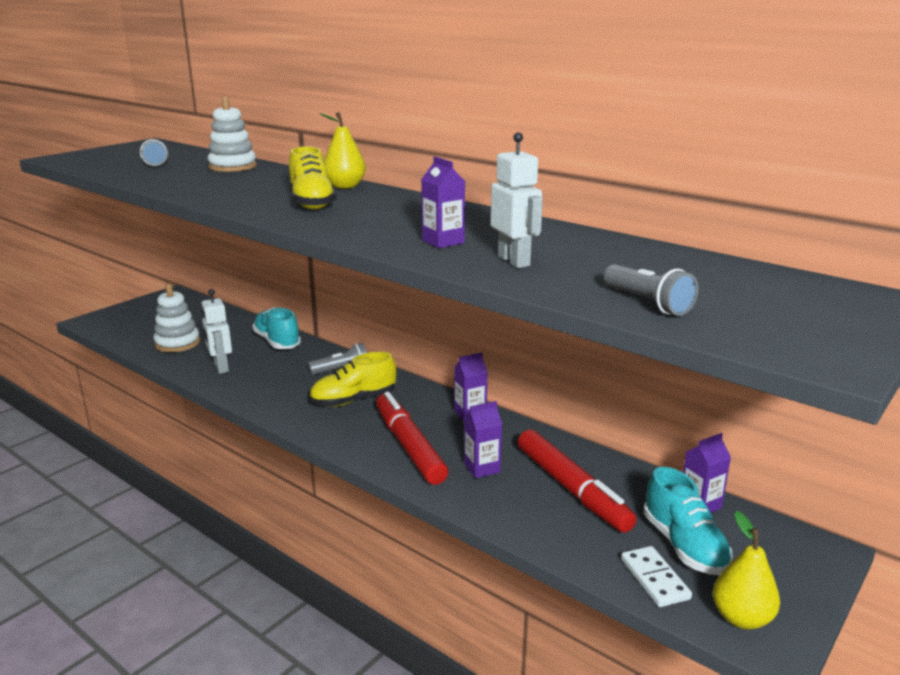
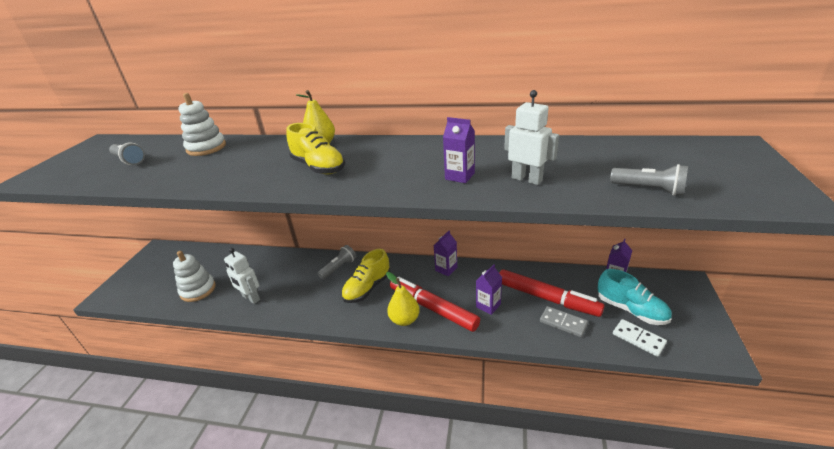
camera: 25 degrees left, 10 degrees up
turquoise shoe [252,307,301,349] -> none
yellow pear [713,511,780,629] -> yellow pear moved to [386,272,420,326]
none -> grey domino [540,306,588,337]

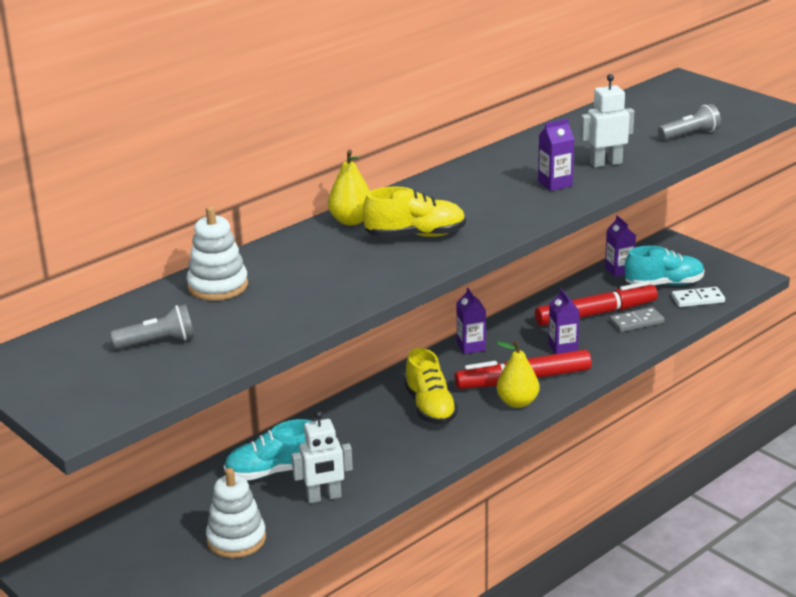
camera: 55 degrees left, 5 degrees down
grey flashlight [317,245,356,280] -> none
none -> turquoise shoe [224,419,312,480]

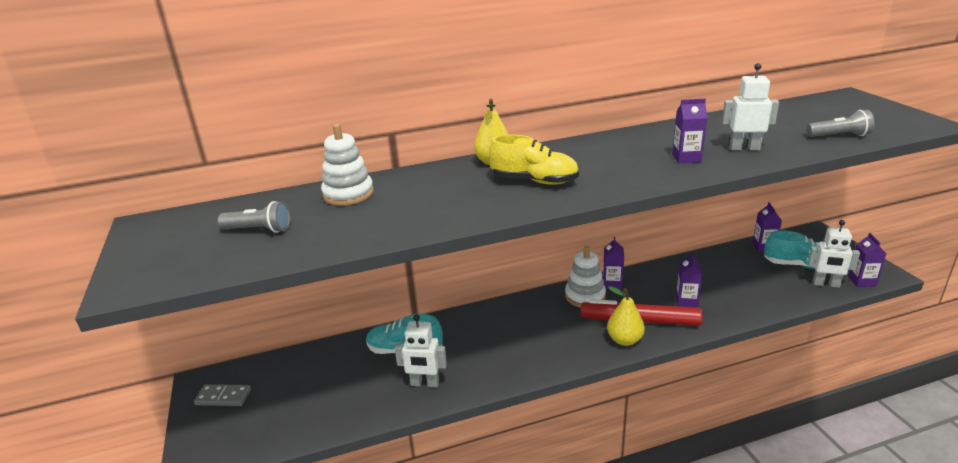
camera: 25 degrees right, 0 degrees up
white stacking toy [206,468,266,558] -> white stacking toy moved to [565,246,606,307]
yellow shoe [404,348,458,424] -> none
red marker [535,281,658,326] -> none
grey domino [609,307,664,332] -> grey domino moved to [194,384,251,406]
white domino [671,287,725,307] -> white robot [808,220,860,288]
none -> purple carton [848,233,886,287]

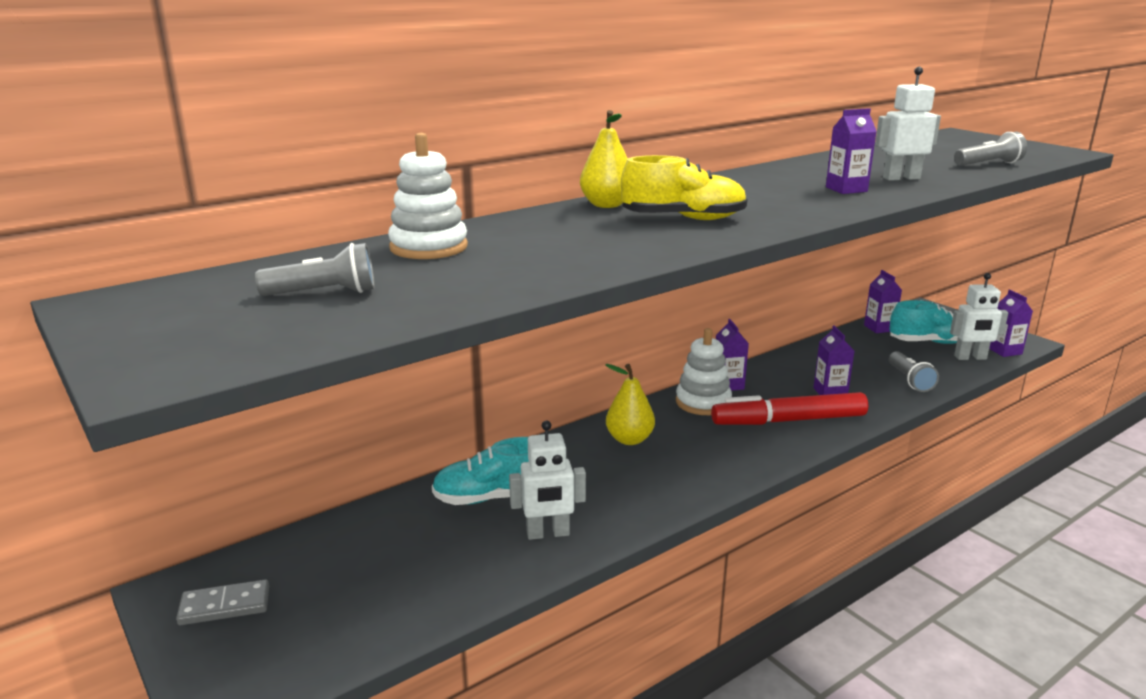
camera: 20 degrees left, 5 degrees down
yellow pear [607,286,645,346] -> yellow pear moved to [605,364,655,445]
none -> grey flashlight [889,351,939,392]

